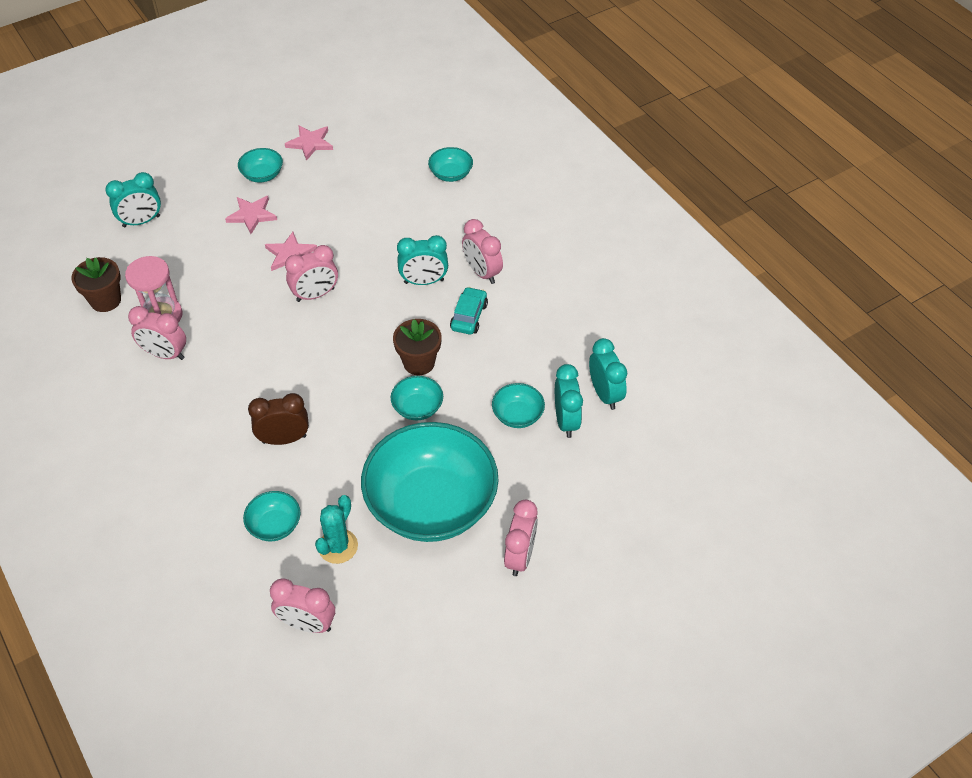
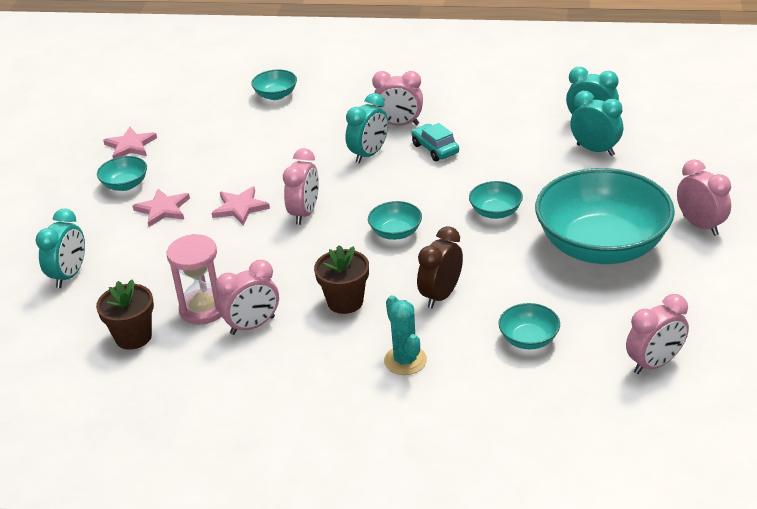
camera: 45 degrees left, 15 degrees down
turquoise cactus [315,495,358,564] -> turquoise cactus moved to [384,295,427,375]
brown flower pot [393,319,442,375] -> brown flower pot moved to [314,245,369,314]
turquoise bowl [492,383,545,428] -> turquoise bowl moved to [368,201,422,240]

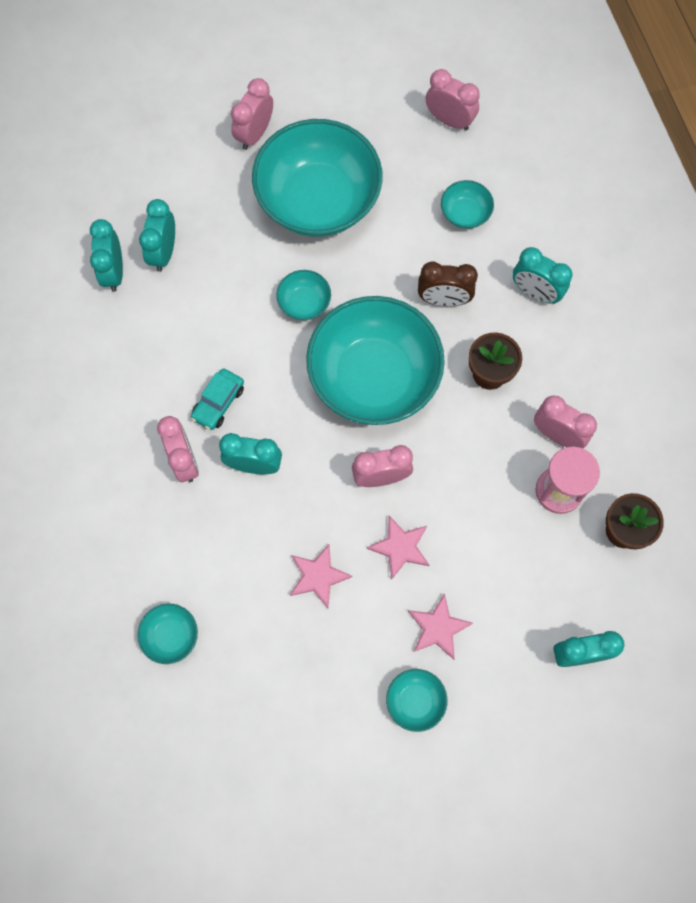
camera: 120 degrees left, 35 degrees up
pink star [103,127,157,159] -> pink star moved to [290,544,352,608]
turquoise bowl [368,201,422,240] -> turquoise bowl [306,296,445,425], size x2.40
turquoise cactus [384,295,427,375] -> turquoise clock [512,247,572,304]

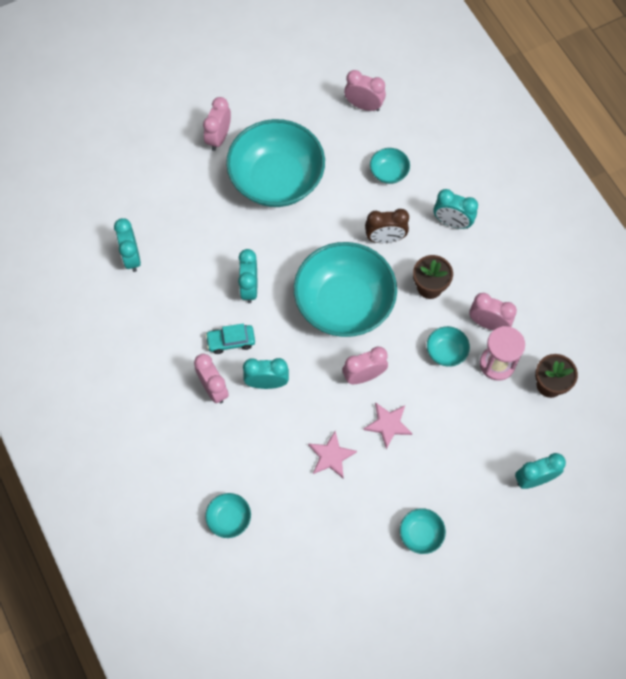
camera: 10 degrees left, 5 degrees down
turquoise clock [139,199,175,272] -> turquoise clock moved to [238,249,257,303]
turquoise car [191,368,244,430] -> turquoise car turned 60 degrees clockwise [205,324,255,354]
turquoise bowl [276,270,331,320] -> turquoise bowl moved to [427,326,470,367]
pink star [408,593,473,660] -> none

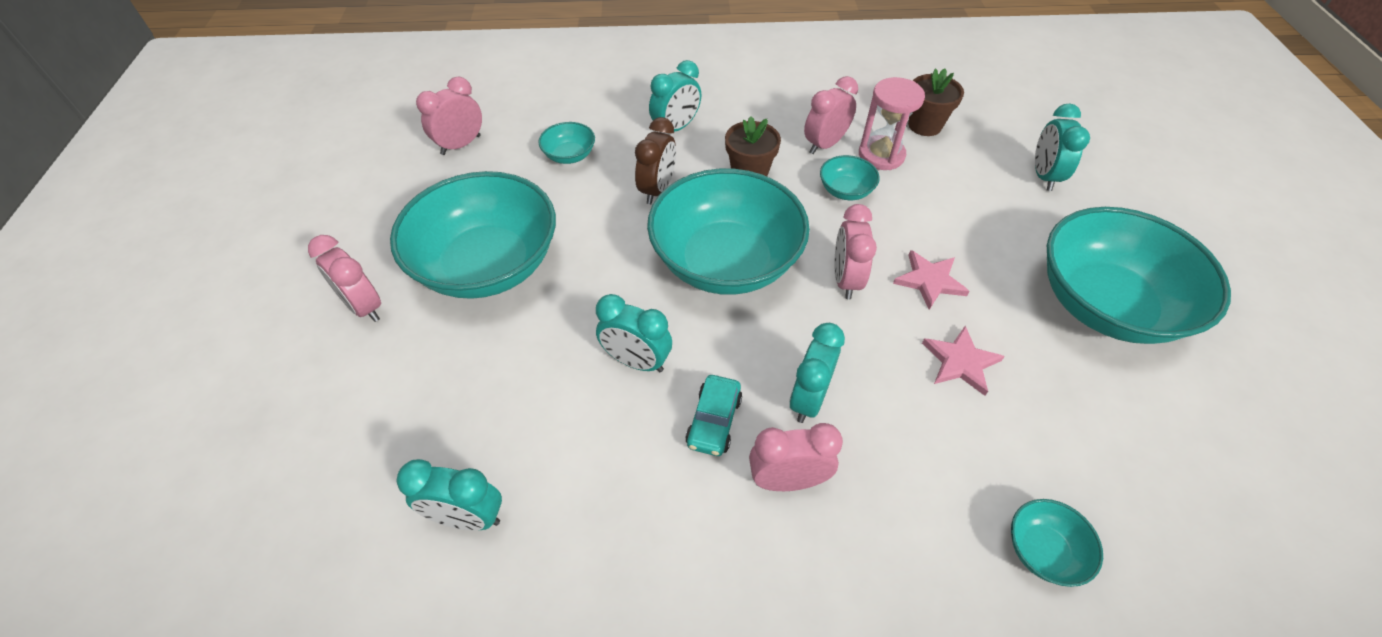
camera: 65 degrees left, 15 degrees down
turquoise bowl [400,508,446,554] -> turquoise bowl [1047,207,1231,344], size x2.40

